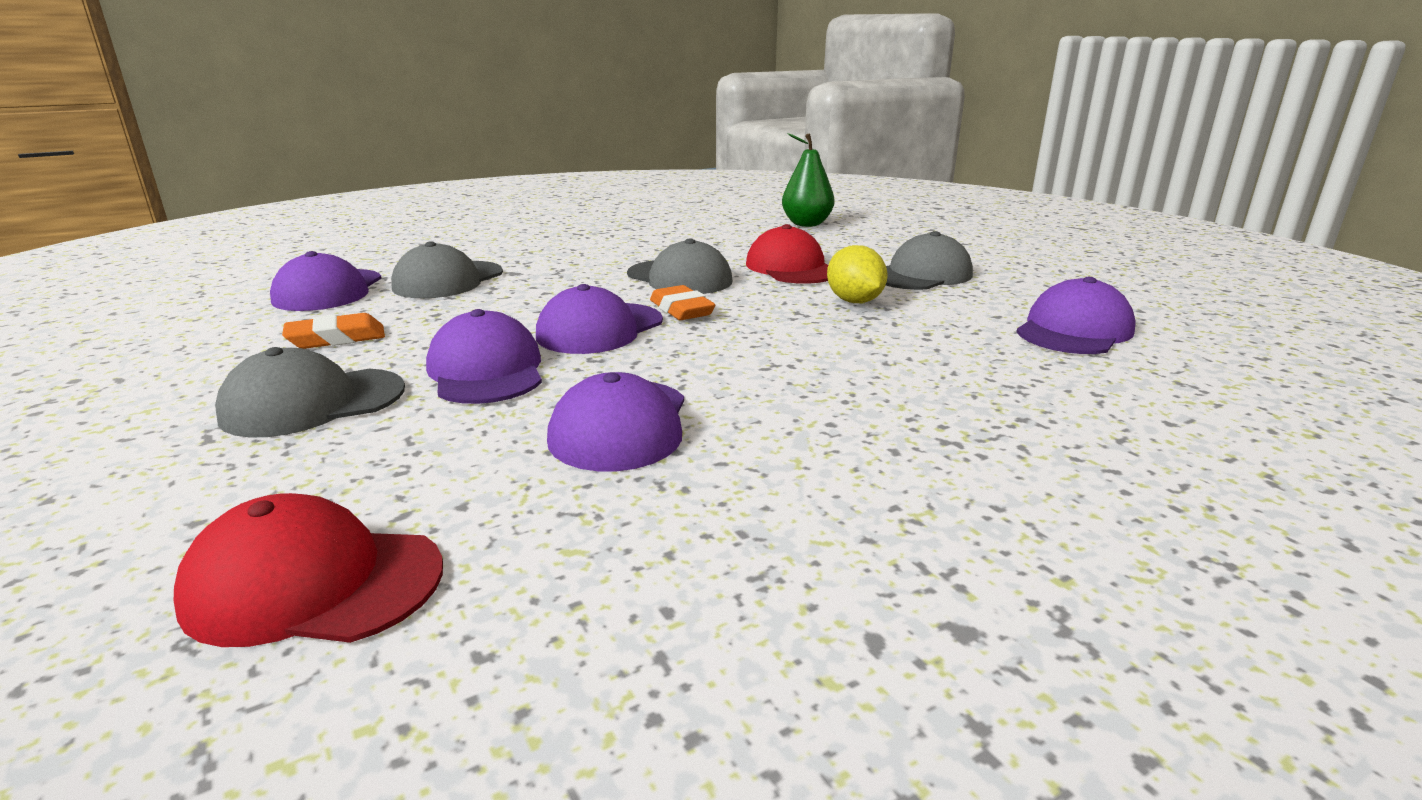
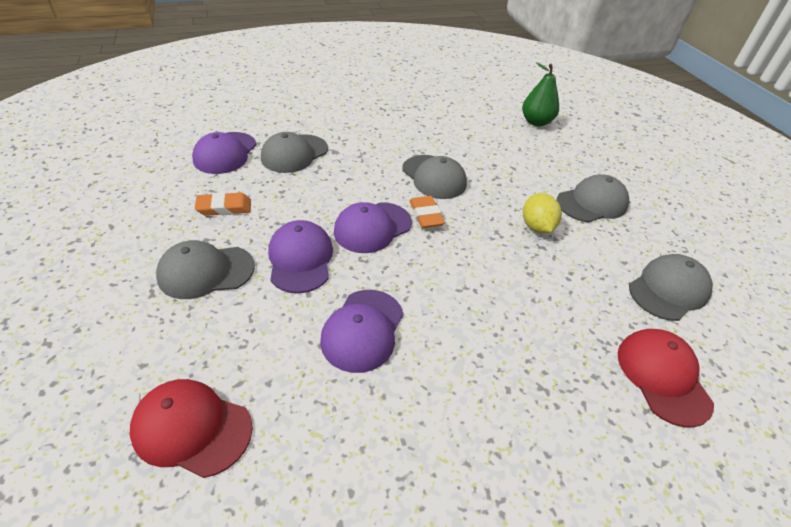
camera: 10 degrees right, 20 degrees up
red cap [746,224,828,284] -> red cap moved to [618,329,714,428]
purple cap [1016,277,1136,354] -> grey cap [629,254,713,321]

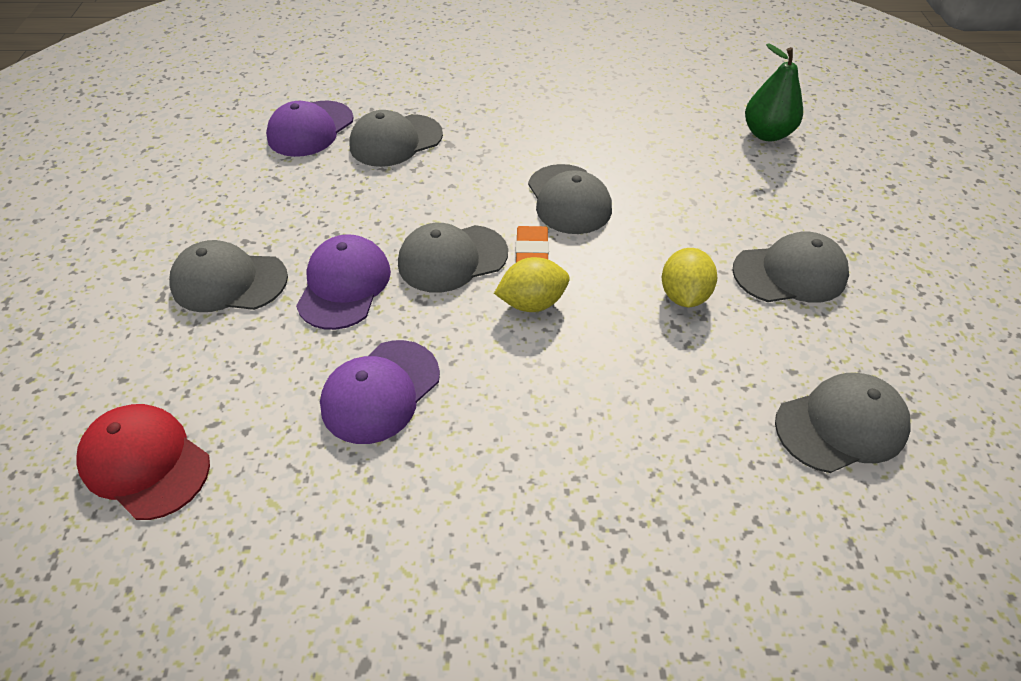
camera: 20 degrees right, 5 degrees up
orange eraser [195,192,251,216] -> none
purple cap [334,202,412,253] -> grey cap [398,223,508,293]
red cap [618,329,714,428] -> none
none -> yellow lemon [494,257,570,312]

